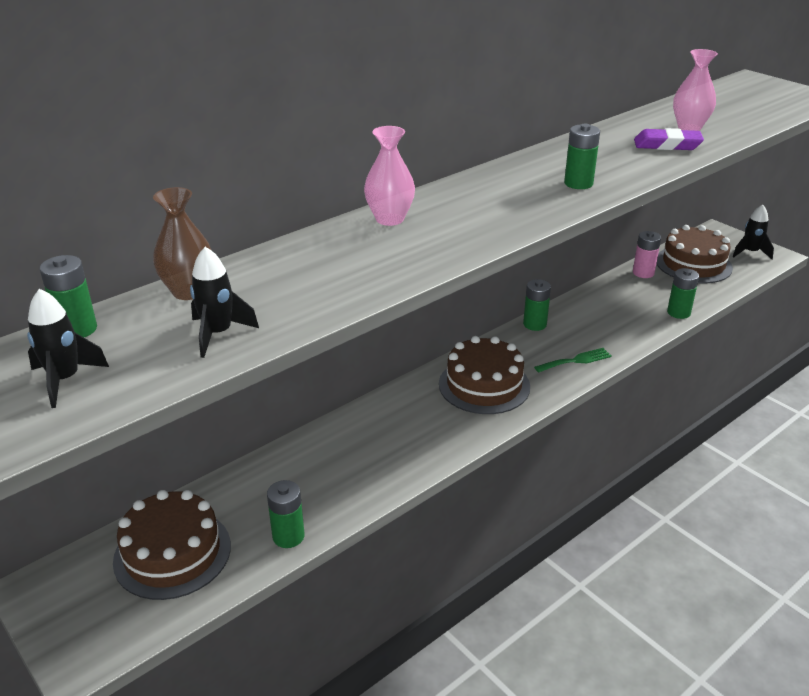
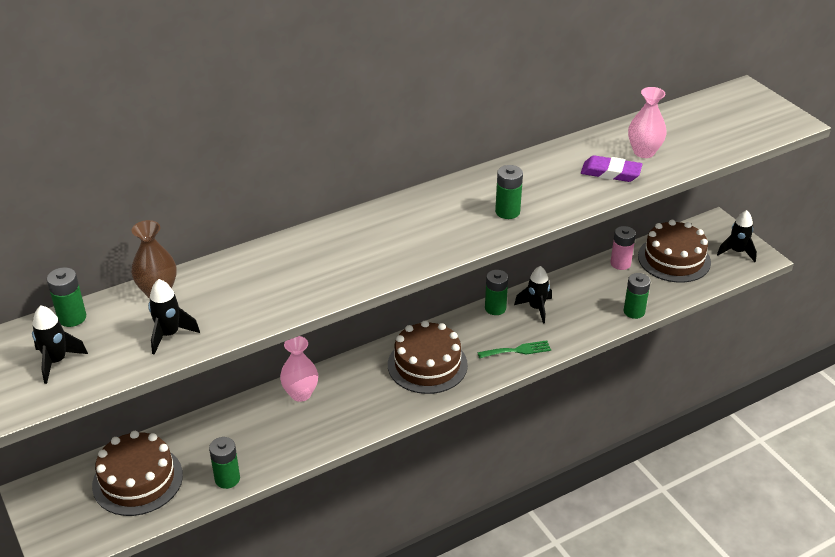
camera: 10 degrees right, 5 degrees up
pink vase [364,126,415,226] -> pink vase moved to [280,336,318,402]
none -> black rocket [514,266,552,324]

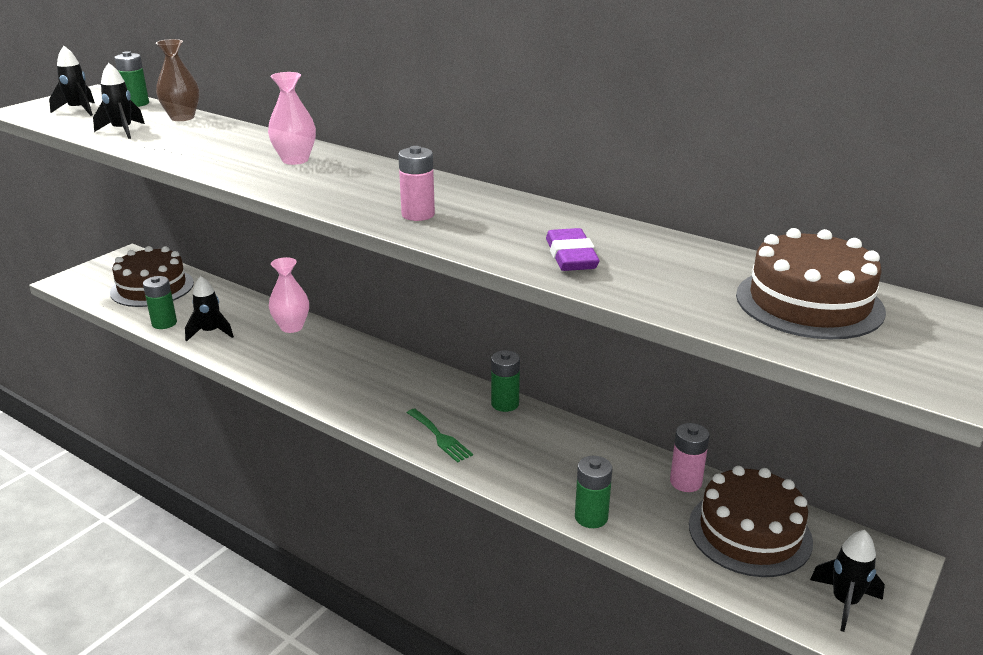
camera: 65 degrees right, 10 degrees down
brown cake [388,321,468,394] -> brown cake moved to [736,228,886,339]
green battery [495,165,523,219] -> pink battery [398,146,435,221]
black rocket [514,266,552,324] -> black rocket moved to [185,276,234,342]
pink vase [628,87,667,158] -> pink vase moved to [268,72,316,165]

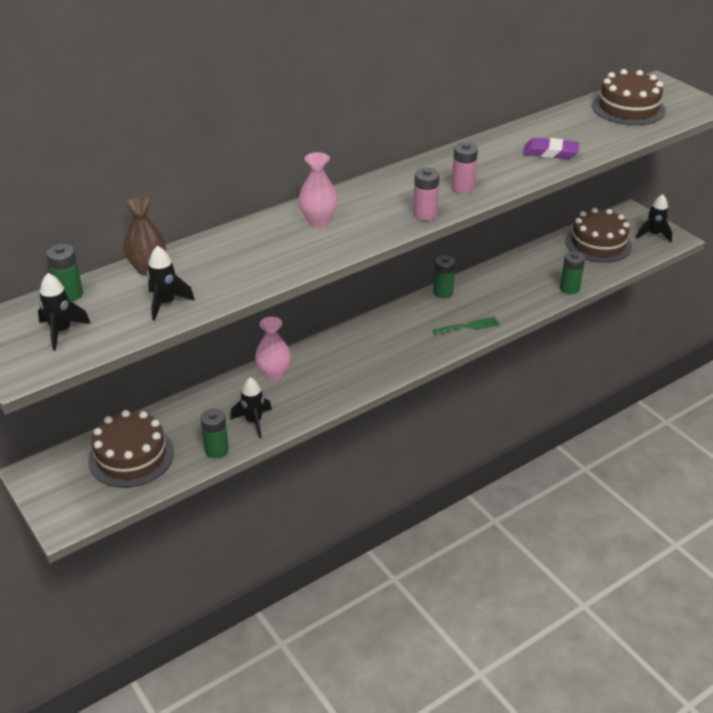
camera: 70 degrees left, 10 degrees up
pink battery [670,423,709,492] -> pink battery moved to [413,168,439,221]

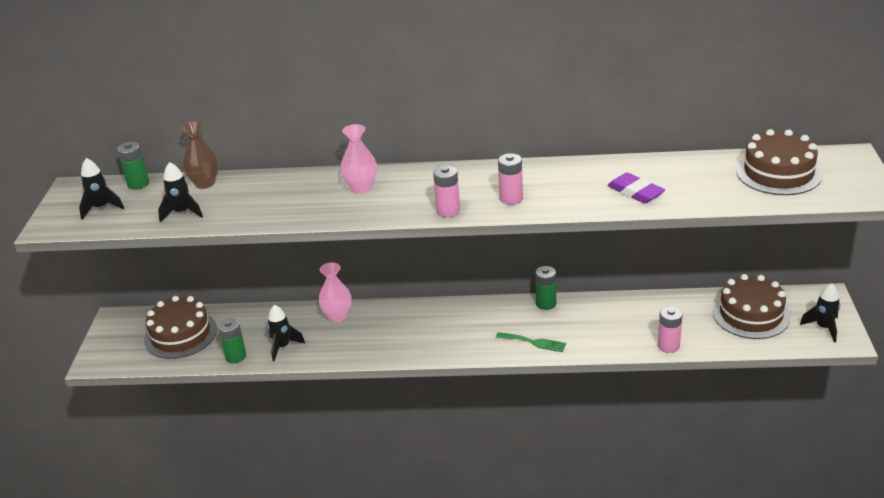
camera: 40 degrees right, 5 degrees down
green battery [560,251,585,294] -> pink battery [658,306,683,353]

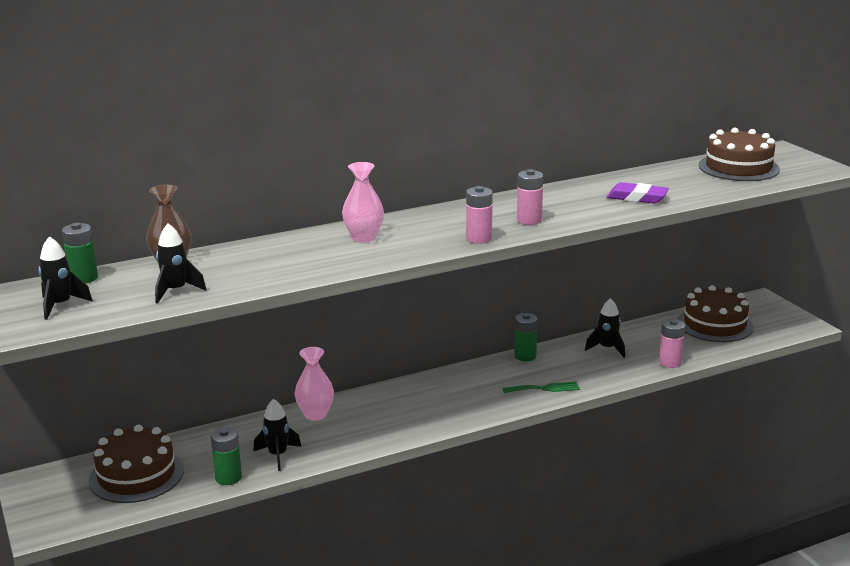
camera: 30 degrees left, 10 degrees down
black rocket [800,284,840,342] -> black rocket moved to [585,298,625,358]

